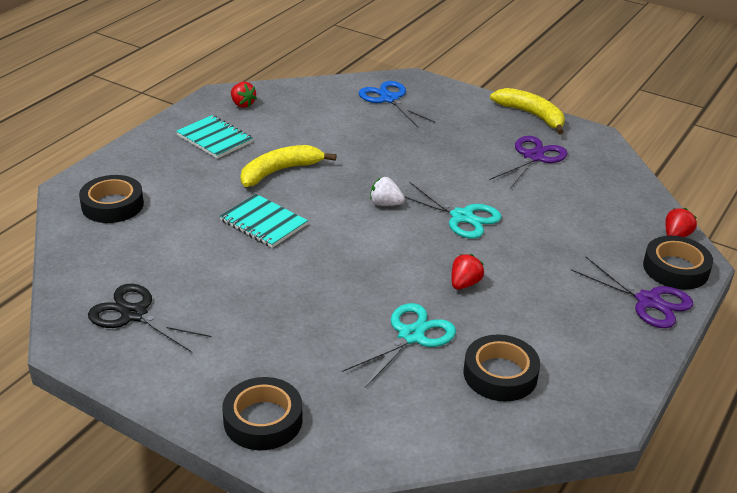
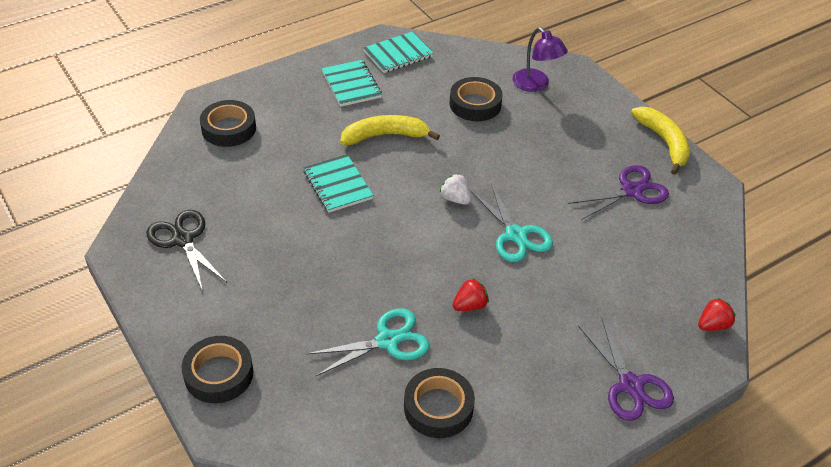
camera: 25 degrees right, 10 degrees up
red strawberry [231,81,257,108] -> turquoise notebook [363,32,434,73]
blue scissors [358,81,435,127] -> purple lamp [512,27,568,92]
black tape [643,236,713,290] -> black tape moved to [449,77,503,121]

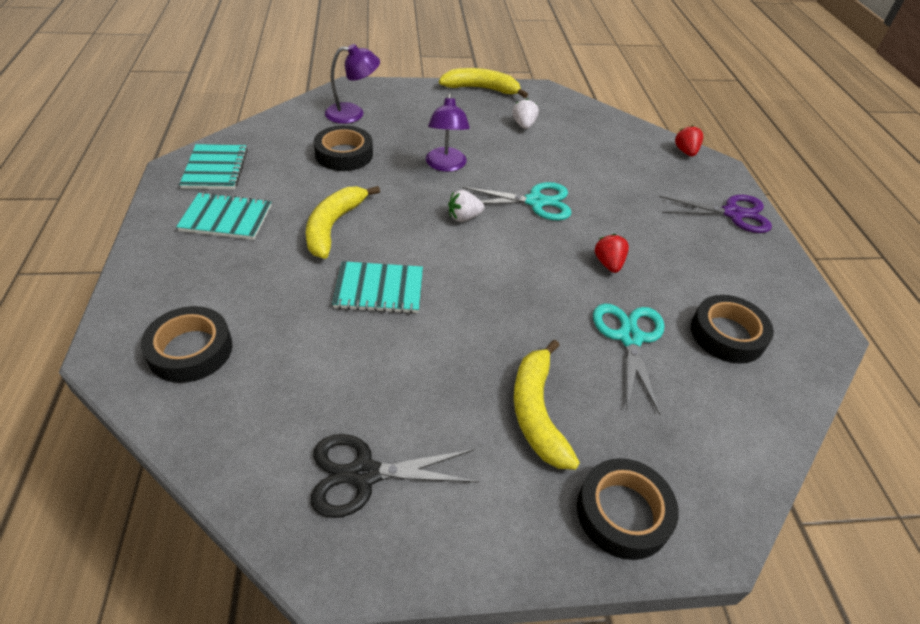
camera: 65 degrees left, 0 degrees up
purple scissors [568,165,669,220] -> white strawberry [513,98,539,129]
none -> purple lamp [426,93,470,172]
none -> yellow banana [514,340,580,470]

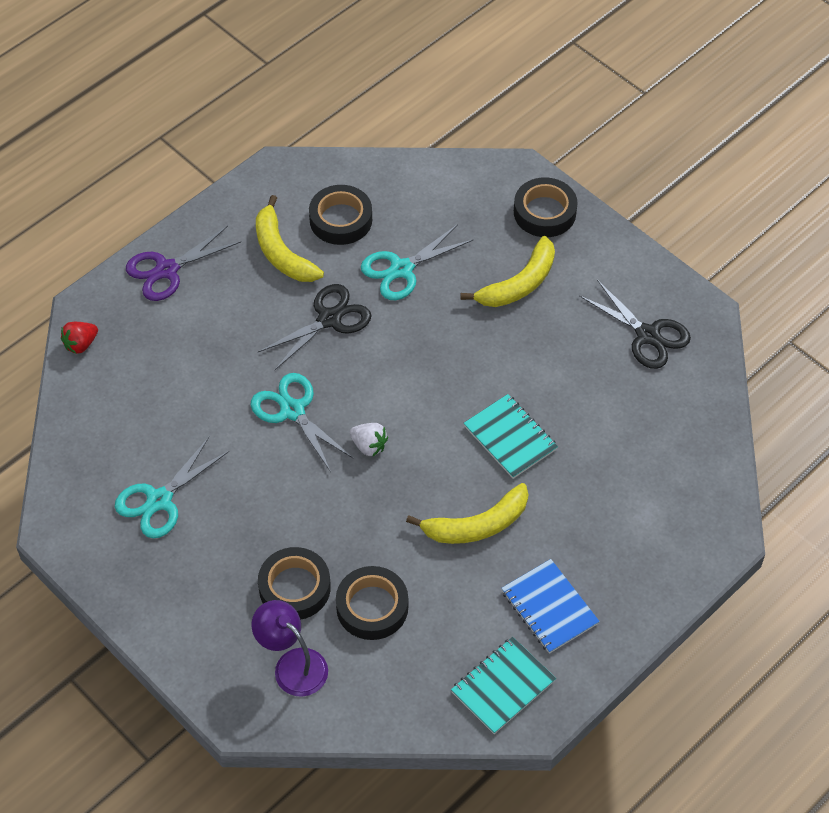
camera: 125 degrees left, 10 degrees up
black tape [141,306,233,383] -> black tape moved to [258,547,331,620]
turquoise notebook [176,192,271,240] -> blue notebook [501,559,600,654]
purple lamp [426,93,470,172] -> none
yellow banana [439,68,528,98] -> yellow banana moved to [256,195,324,282]
white strawberry [513,98,539,129] -> turquoise scissors [115,437,229,538]
red strawberry [594,234,629,273] -> black scissors [258,284,372,370]
purple scissors [659,195,772,233] -> purple scissors turned 90 degrees counterclockwise [126,226,241,301]

